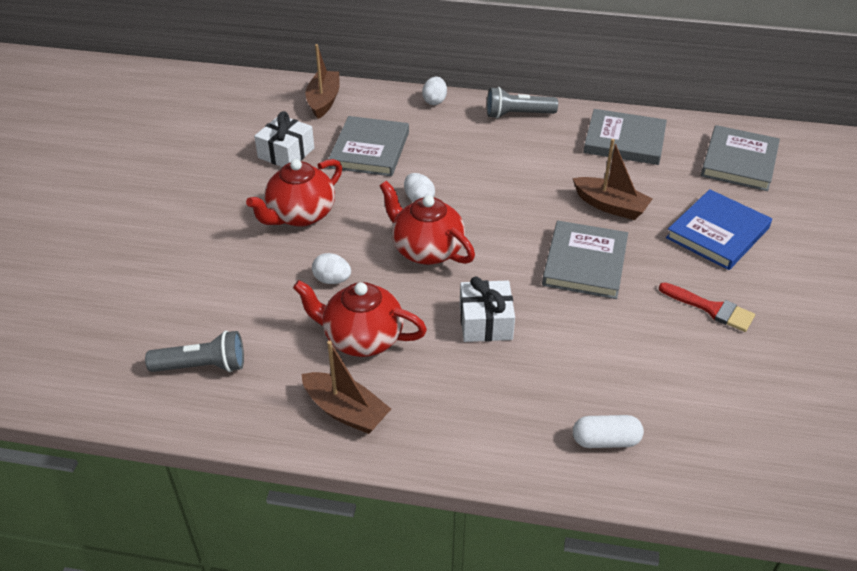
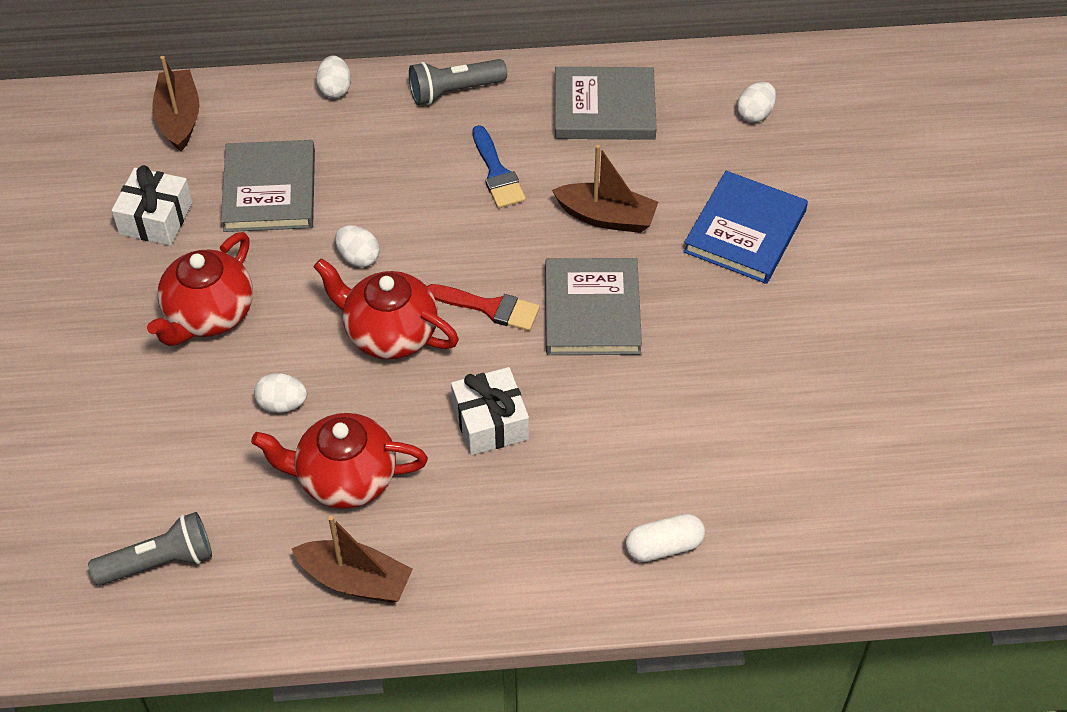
camera: 15 degrees left, 10 degrees up
red brush [659,282,755,332] -> red brush moved to [427,284,540,331]
grey book [701,125,780,191] -> white egg [737,82,776,122]
none -> blue brush [472,125,526,208]

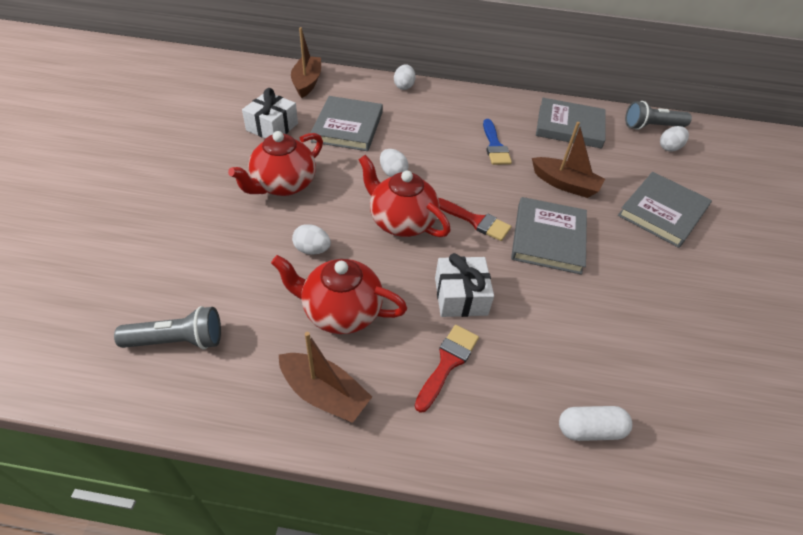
camera: 10 degrees right, 5 degrees down
grey flashlight [409,59,507,105] -> grey flashlight moved to [625,101,692,130]
blue book [683,171,808,284] -> grey book [618,172,712,248]
none -> red brush [415,325,479,413]

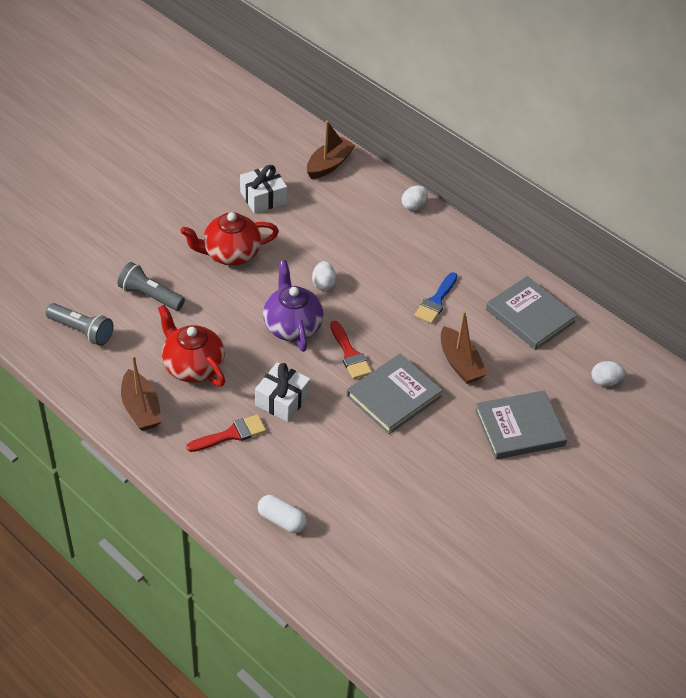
camera: 35 degrees right, 0 degrees up
white egg [292,224,331,255] -> none
grey book [311,96,383,151] -> none
red teapot [359,155,451,237] -> purple teapot [263,260,324,352]
grey flashlight [625,101,692,130] -> grey flashlight moved to [118,262,185,311]

